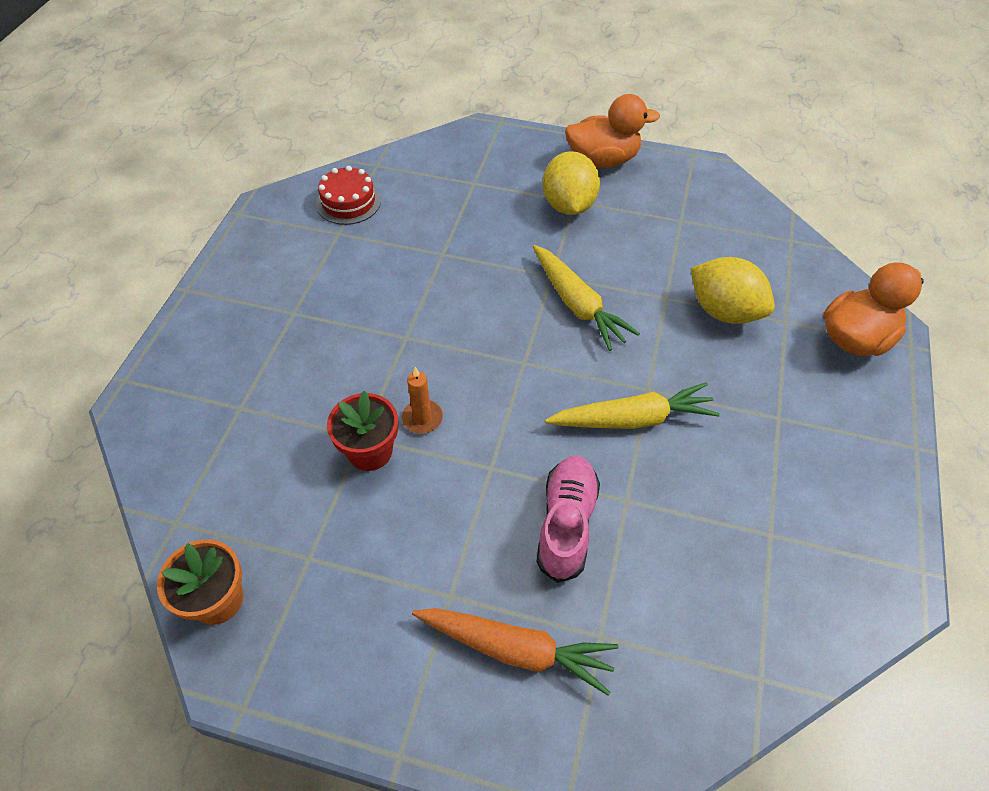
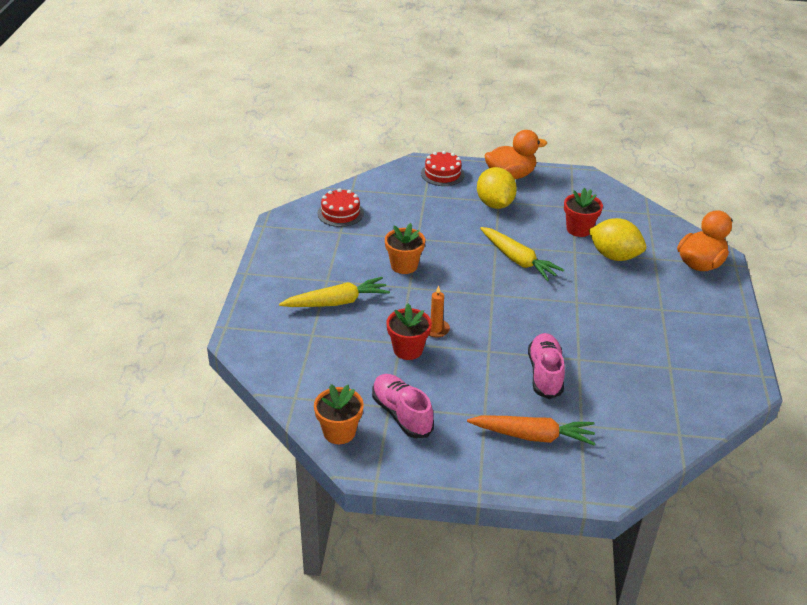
camera: 10 degrees left, 15 degrees down
yellow carrot [545,382,720,429] -> yellow carrot moved to [279,277,390,307]
none -> pink shoe [372,374,434,438]
none -> orange flower pot [385,223,425,274]
none -> red cake [421,151,465,186]
none -> red flower pot [564,188,603,237]

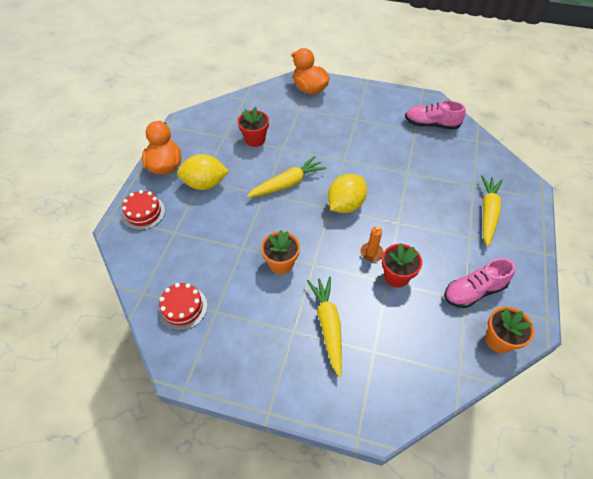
camera: 80 degrees left, 15 degrees up
orange carrot [467,416,596,446] -> yellow carrot [481,175,503,247]
pink shoe [528,333,565,399] -> pink shoe moved to [405,101,466,130]
yellow lemon [589,218,646,261] -> yellow lemon moved to [328,174,367,213]

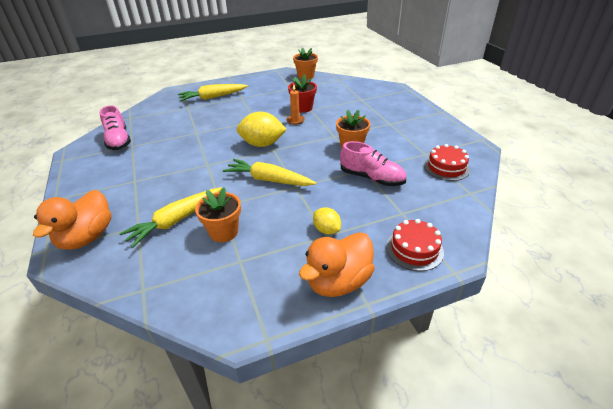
camera: 125 degrees left, 15 degrees down
yellow lemon [177,154,229,190] -> yellow lemon [313,207,341,234], size x0.56
red flower pot [238,107,269,147] -> orange flower pot [195,187,241,242]
yellow carrot [307,277,342,377] -> yellow carrot moved to [119,187,222,248]
pink shoe [444,258,515,308] -> pink shoe moved to [340,141,406,186]

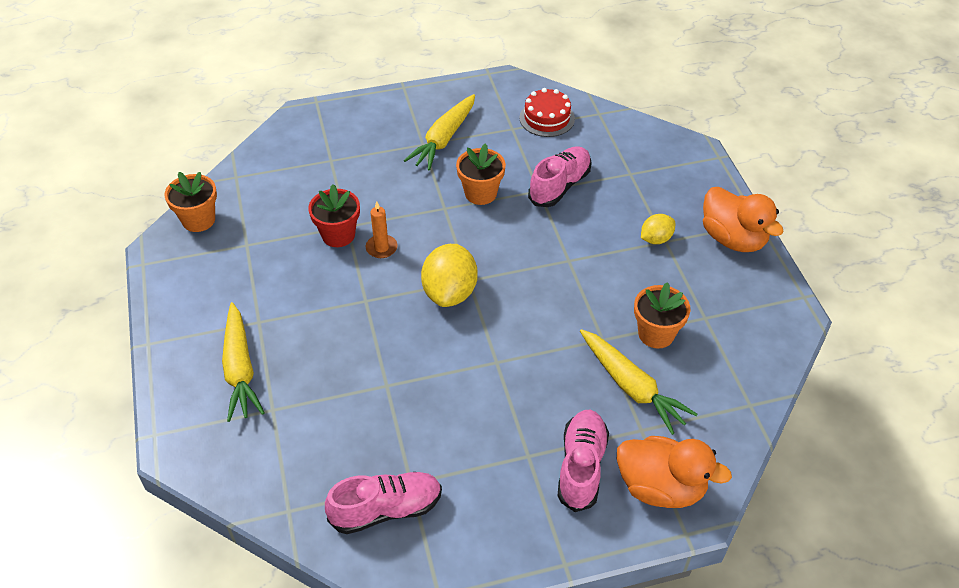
camera: 85 degrees left, 10 degrees up
yellow carrot [223,159,316,186] -> yellow carrot moved to [404,94,475,171]
red cake [386,219,444,271] -> none
none -> pink shoe [557,410,609,512]

